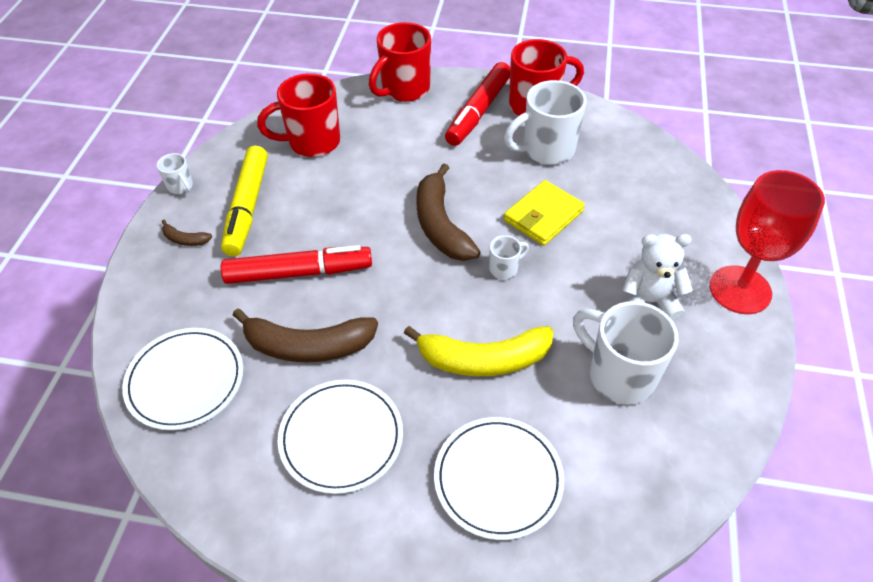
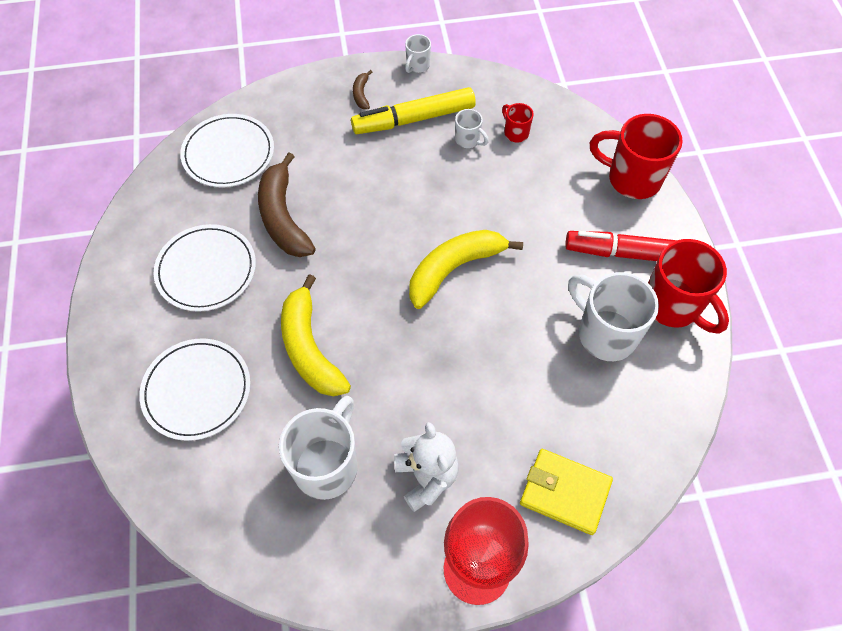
camera: 70 degrees right, 10 degrees up
red marker [221,245,372,284] -> none
red mug [257,73,340,157] -> red mug [502,103,534,142], size x0.48
brown banana [416,164,481,261] -> yellow banana [409,230,523,309]
white mug [489,235,529,280] -> white mug moved to [455,109,489,148]
yellow wallet [504,180,585,246] -> yellow wallet moved to [520,449,613,535]

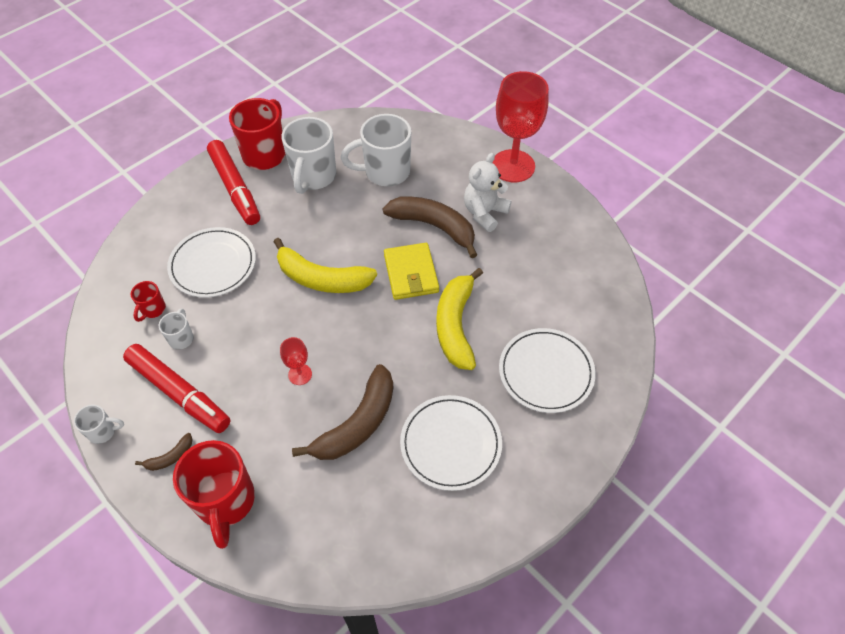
camera: 125 degrees left, 5 degrees down
white plate [180,114,274,187] -> white plate moved to [167,227,256,298]
white mug [279,396,358,500] -> white mug moved to [341,114,411,186]
yellow banana [281,274,351,396] -> yellow banana turned 150 degrees clockwise [436,268,483,370]
yellow marker [351,87,476,134] -> red marker [123,344,230,433]
yellow wallet [520,449,613,535] -> yellow wallet moved to [384,243,439,300]
red mug [590,114,683,199] -> red mug moved to [173,440,255,549]
none -> red goblet [280,337,312,385]
none -> brown banana [382,197,477,258]

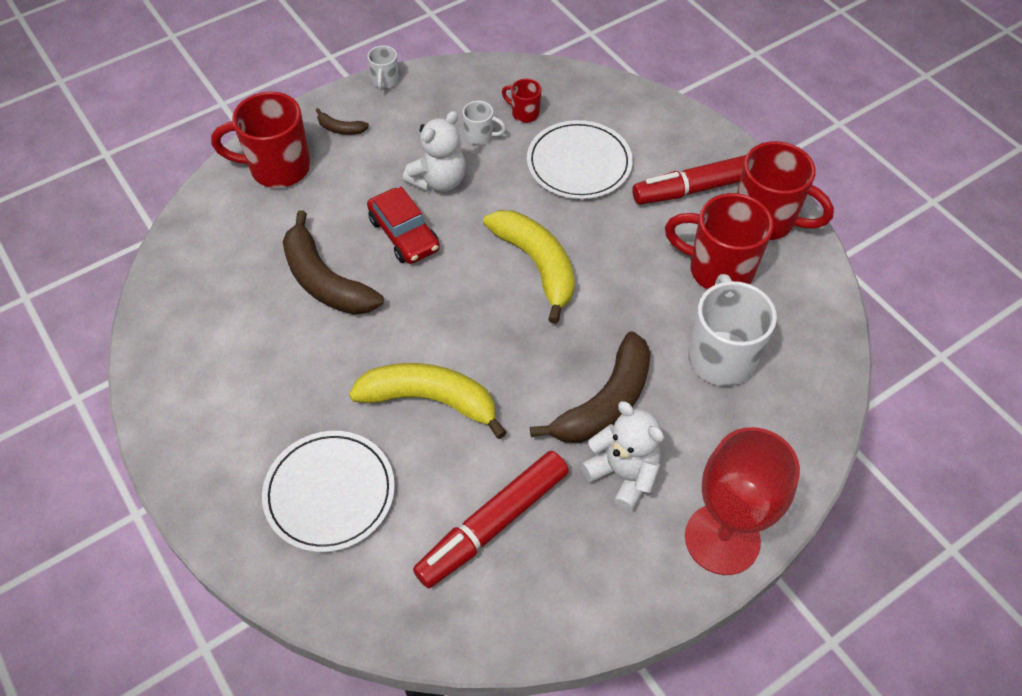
camera: 100 degrees right, 0 degrees up
red marker [123,344,230,433] -> red marker moved to [413,451,569,588]
brown banana [135,433,193,471] -> brown banana turned 45 degrees counterclockwise [316,108,369,135]
yellow banana [274,238,377,293] -> yellow banana turned 120 degrees clockwise [483,210,575,324]
red goblet [280,337,312,385] -> red car [367,187,440,264]
white mug [282,117,336,194] -> red mug [665,193,774,290]
yellow wallet [384,243,439,300] -> none
white plate [400,395,502,491] -> none
none -> white teddy bear [403,111,466,192]

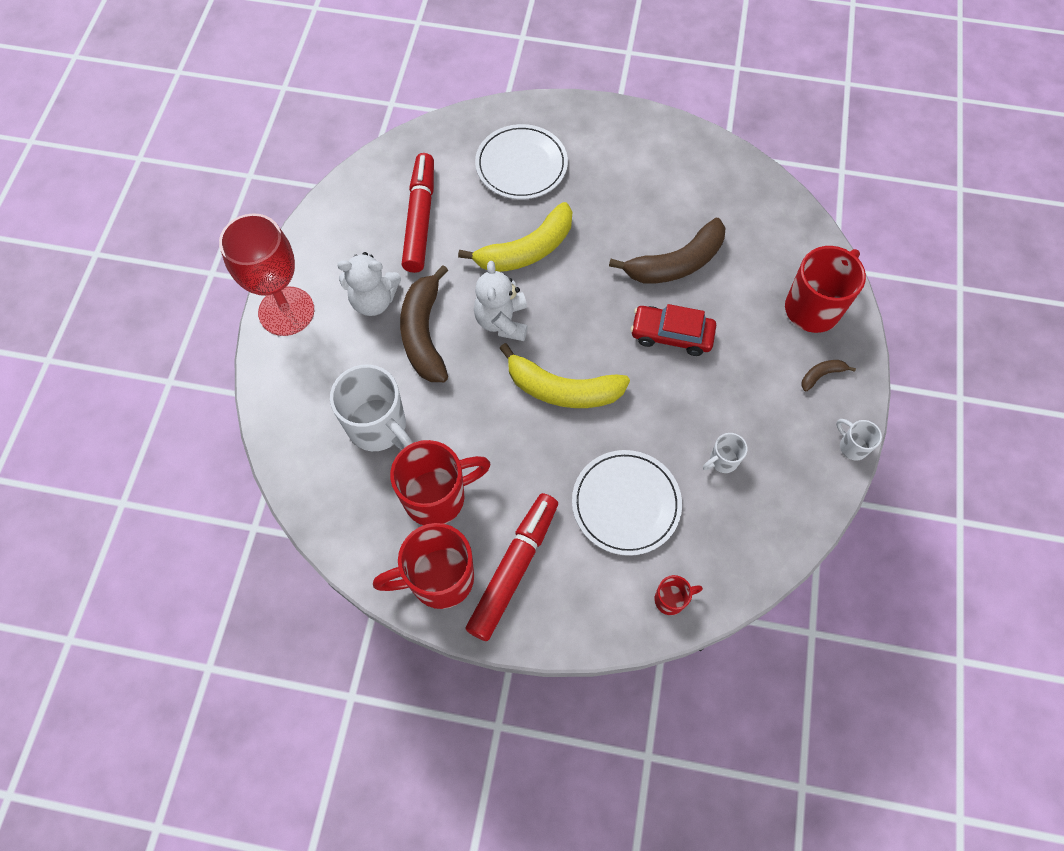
camera: 135 degrees right, 10 degrees up
brown banana [283,211,384,315] -> brown banana turned 150 degrees clockwise [609,218,726,284]
white teddy bear [403,111,466,192] -> white teddy bear moved to [474,261,528,341]
red mug [502,79,541,123] -> red mug moved to [654,575,703,615]

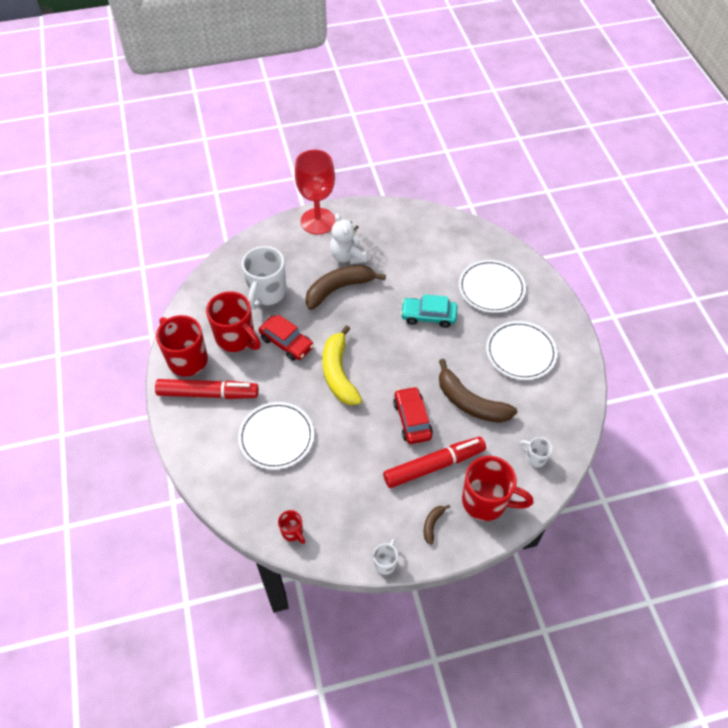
camera: 65 degrees right, 10 degrees down
red marker [402,153,434,273] -> red marker moved to [383,437,486,488]
yellow banana [458,202,572,272] -> turquoise car [401,294,458,328]
white teddy bear [474,261,528,341] -> none
red mug [654,575,703,615] -> red mug moved to [278,510,305,544]
white mug [703,433,748,473] -> white mug moved to [520,437,552,467]
brown banana [801,360,856,392] -> brown banana turned 105 degrees counterclockwise [424,505,450,545]
none -> red car [259,315,314,361]
none -> white plate [486,321,557,380]

